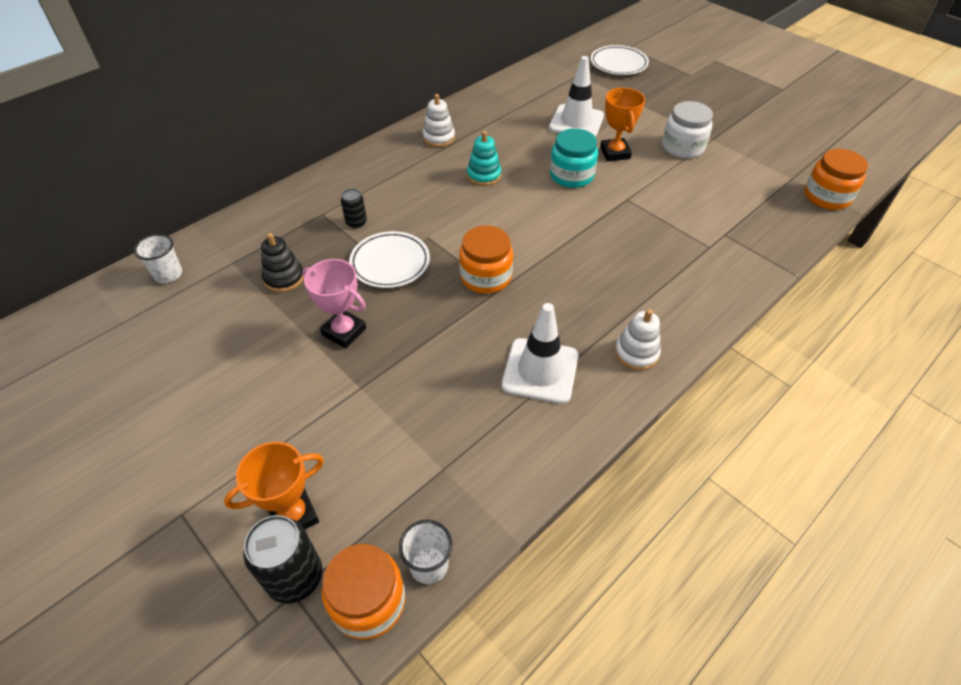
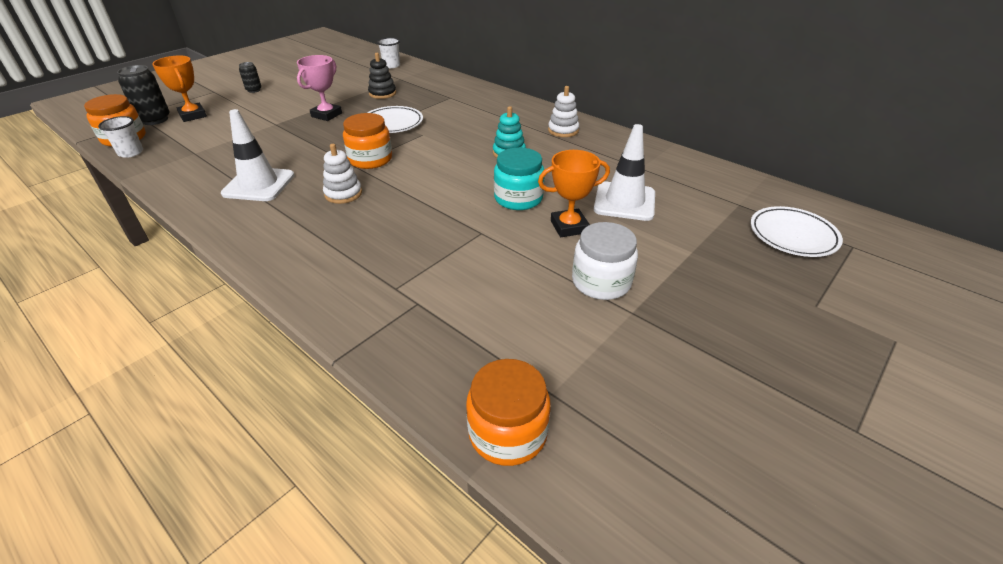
camera: 85 degrees right, 10 degrees down
black can [341,189,367,229] -> black can moved to [239,62,262,93]
white stacking toy [615,309,661,370] -> white stacking toy moved to [323,144,362,204]

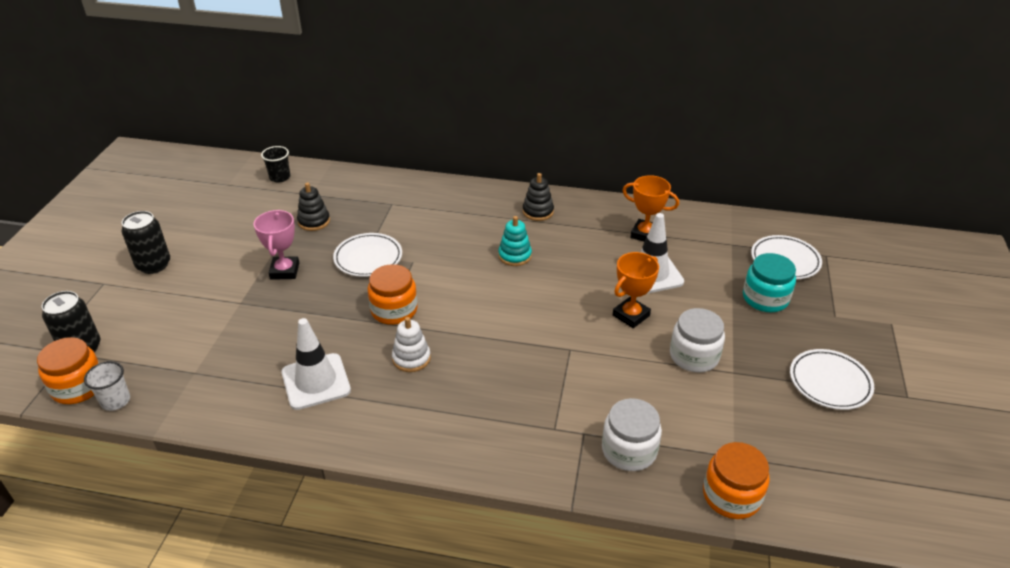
camera: 30 degrees left, 0 degrees up
orange trophy [152,56,207,122] -> orange trophy moved to [622,175,679,242]
black can [239,62,262,93] -> black can [121,211,170,274], size x1.75
white cup [377,38,400,68] -> black cup [261,146,290,183]
turquoise jar [494,147,545,210] -> turquoise jar moved to [743,253,796,312]
white stacking toy [548,86,579,137] -> black stacking toy [523,173,554,221]
none -> white jar [602,398,662,471]
none -> white plate [790,349,874,410]

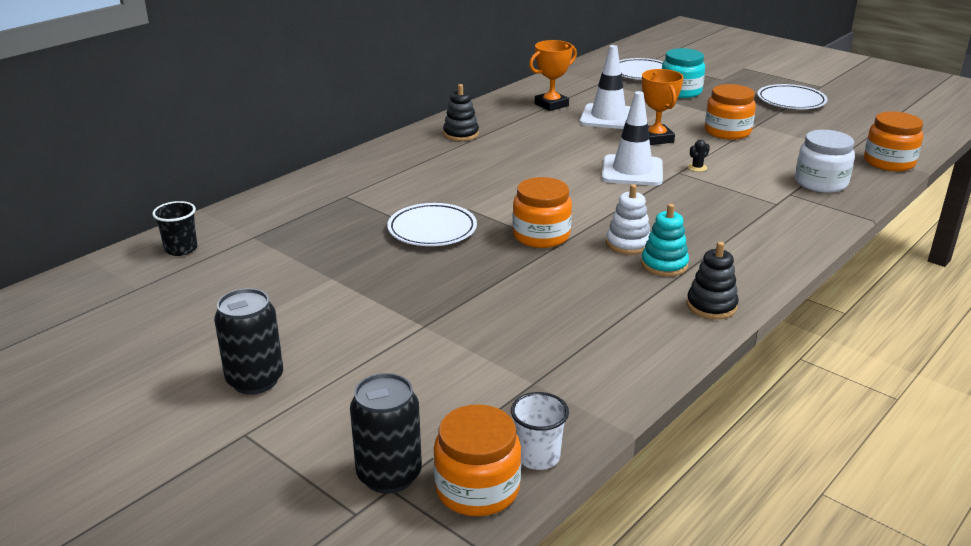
camera: 60 degrees left, 10 degrees down
pink trophy [253,210,299,280] -> none
white traffic cone [282,318,351,410] -> white traffic cone moved to [602,91,663,185]
black stacking toy [297,182,330,231] -> black stacking toy moved to [687,242,739,319]
turquoise stacking toy [498,216,532,266] -> turquoise stacking toy moved to [641,204,689,277]
white jar [670,308,725,373] -> orange jar [705,84,756,140]
none -> black cactus [688,140,710,172]

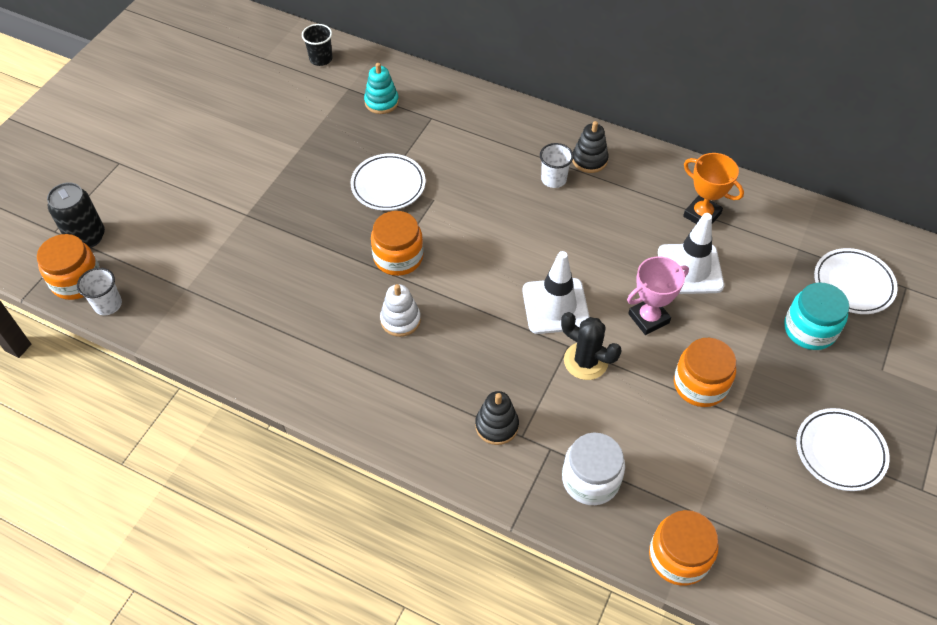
camera: 75 degrees right, 25 degrees up
black can [214,288,283,395] -> none
turquoise stacking toy [641,204,689,277] -> turquoise stacking toy moved to [364,63,399,114]
orange trophy [642,69,684,145] -> pink trophy [627,256,689,335]
black stacking toy [687,242,739,319] -> black stacking toy moved to [475,391,519,445]
black cactus [688,140,710,172] -> black cactus [561,312,622,380], size x2.16
none -> white cup [540,143,573,188]

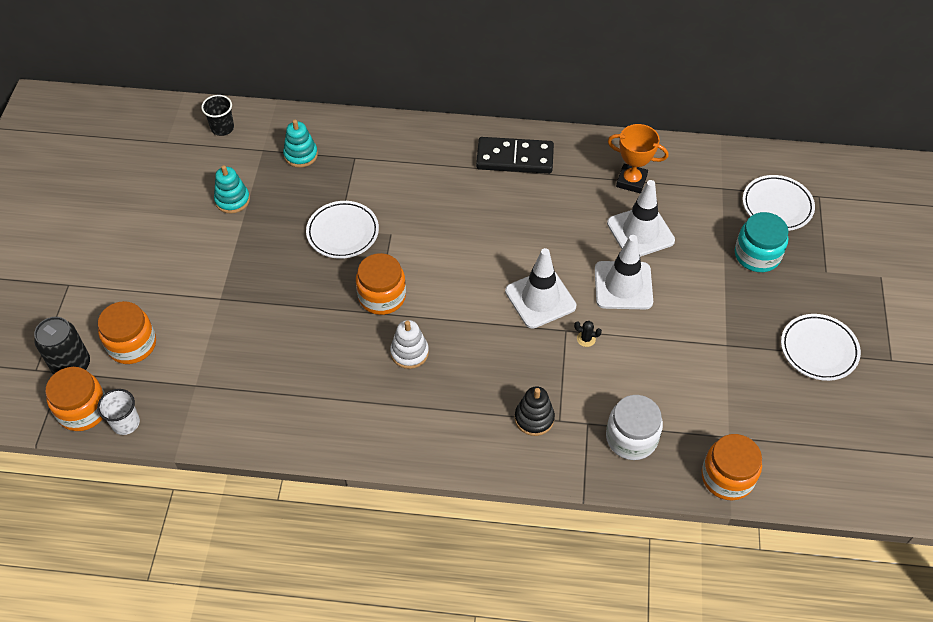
camera: 20 degrees left, 0 degrees up
white cup [540,143,573,188] -> none
black cactus [561,312,622,380] -> black cactus [574,321,602,347], size x0.46
black stacking toy [572,121,608,173] -> black domino [476,137,554,174]
pink trophy [627,256,689,335] -> white traffic cone [595,235,653,309]
orange jar [674,338,736,407] -> orange jar moved to [98,301,156,364]
none -> turquoise stacking toy [214,165,250,213]

